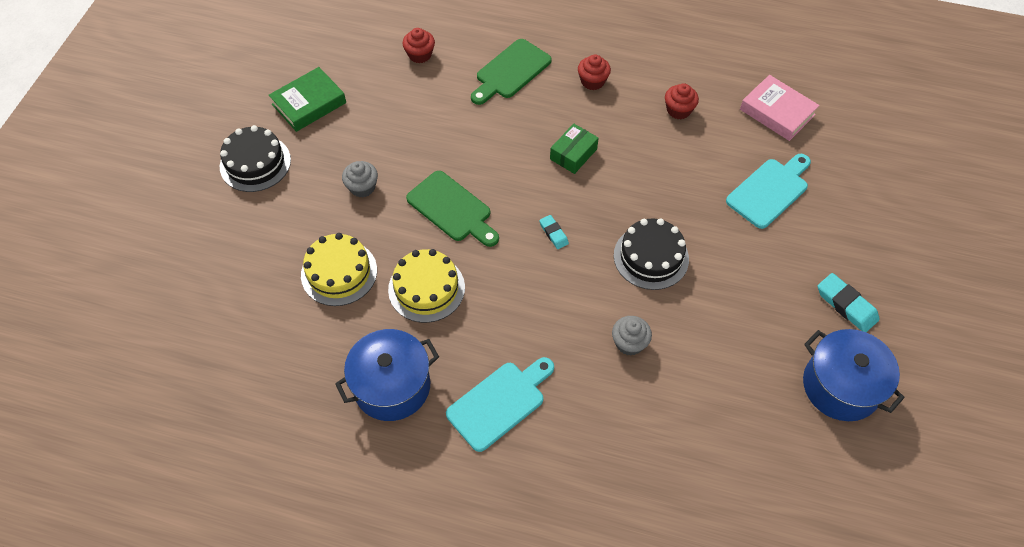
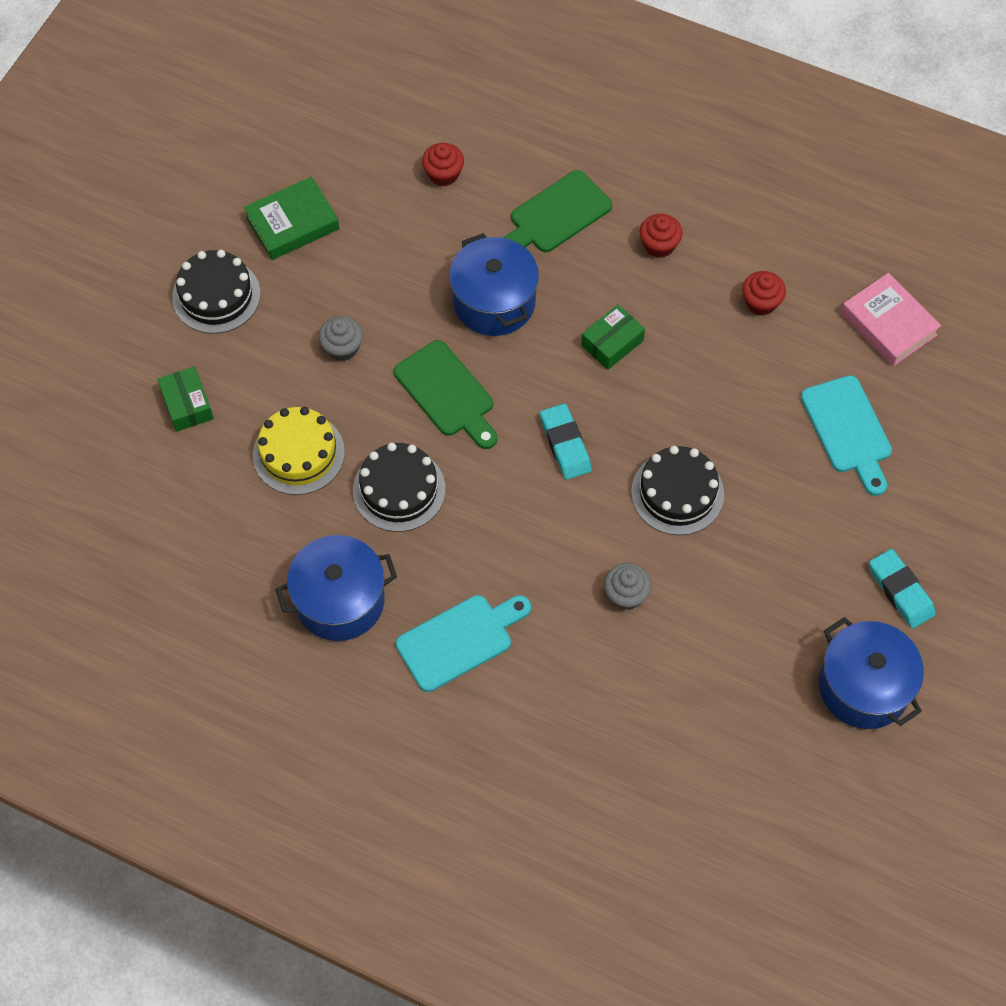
camera: 10 degrees right, 5 degrees up
yellow cake [388,249,465,323] -> black cake [353,443,445,532]
turquoise eraser [539,215,569,249] -> turquoise eraser [540,404,592,480], size x1.69
turquoise cutting board [726,154,811,229] -> turquoise cutting board turned 105 degrees clockwise [801,375,892,496]
none -> green box [157,366,214,432]
none -> blue pot [449,233,539,336]

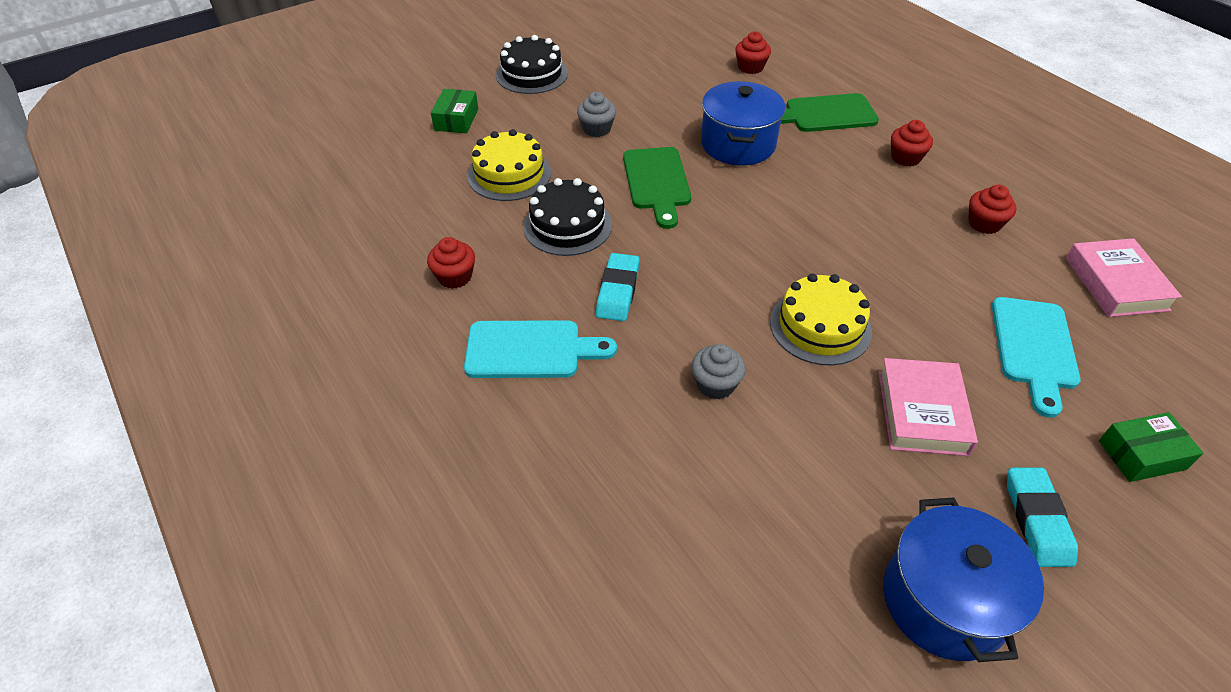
camera: 30 degrees right, 15 degrees down
green book [244,177,340,260] -> none
blue pot [275,535,397,641] -> red cupcake [427,237,475,289]
turquoise eraser [540,404,592,480] -> turquoise eraser moved to [596,253,640,321]
green box [581,305,645,370] -> green box moved to [1099,412,1203,482]
black cake [631,446,724,535] -> yellow cake [770,274,872,365]
none -> pink book [879,358,978,456]

